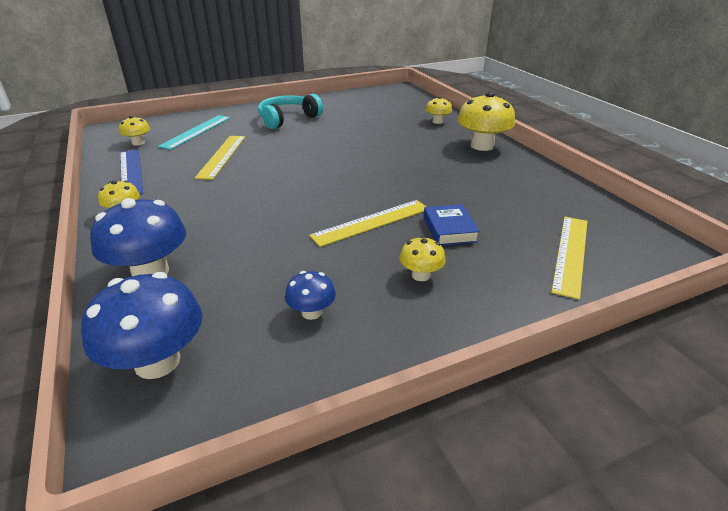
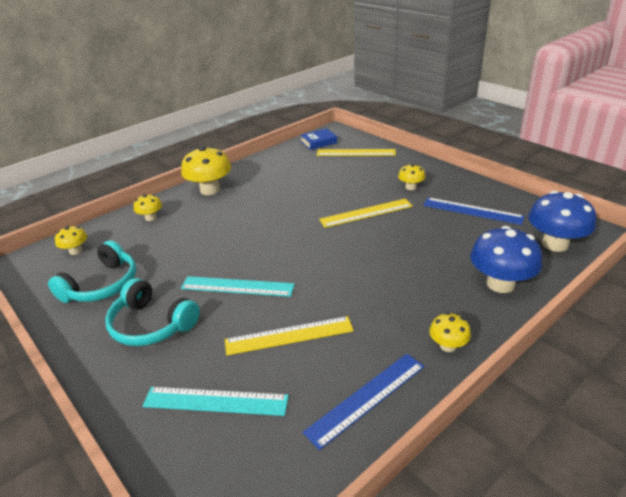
camera: 105 degrees left, 0 degrees up
yellow mushroom [119,116,150,146] -> yellow mushroom moved to [55,225,87,255]
blue mushroom [285,271,336,320] -> blue ruler [423,197,524,225]
yellow ruler [309,200,426,247] -> yellow ruler turned 60 degrees counterclockwise [319,199,413,228]
blue book [424,204,480,246] -> blue book moved to [300,128,337,150]
none -> turquoise headphones [48,240,136,303]
none -> turquoise ruler [181,276,295,297]

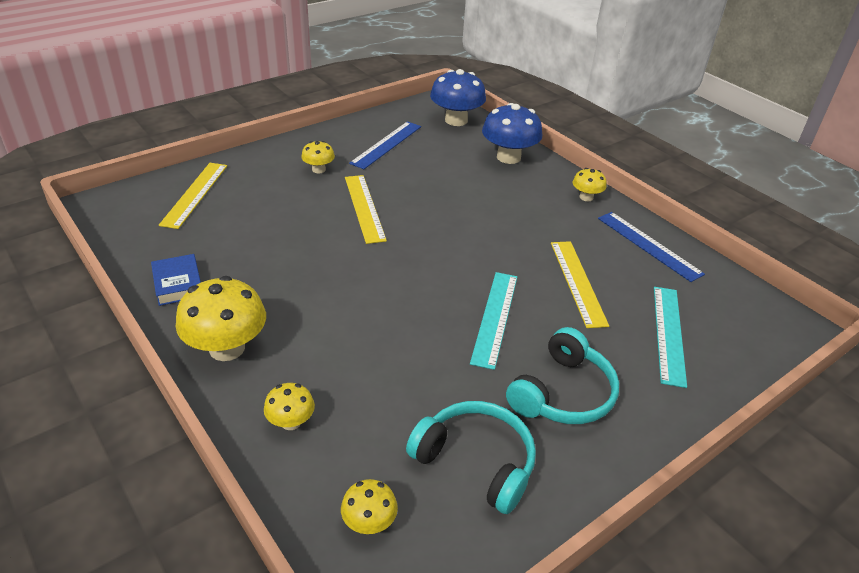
camera: 90 degrees left, 5 degrees up
blue book [300,128,337,150] -> blue book moved to [151,254,201,306]

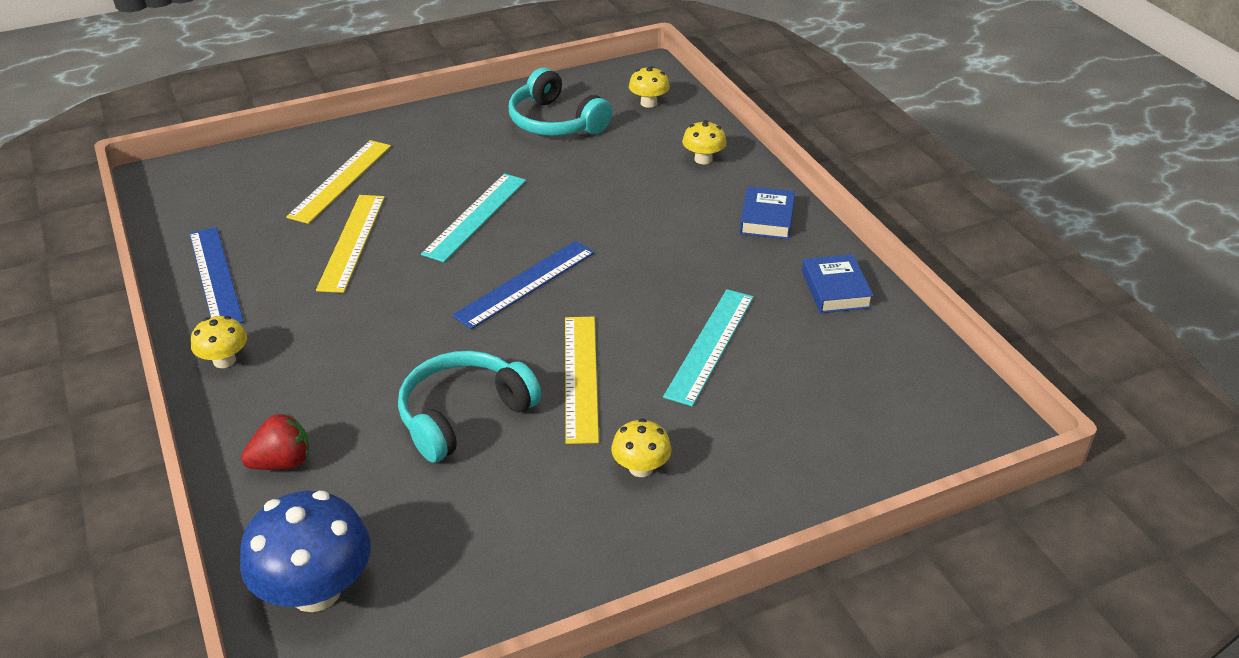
camera: 165 degrees left, 0 degrees up
yellow ruler [159,163,227,229] -> yellow ruler moved to [286,140,391,224]
yellow mushroom [176,276,266,361] -> blue book [740,186,795,239]
blue ruler [349,121,421,169] -> blue ruler moved to [452,241,595,329]
blue mushroom [482,103,542,164] -> red strawberry [241,413,309,470]
turquoise headphones [506,327,619,424] -> turquoise headphones moved to [398,351,541,463]
turquoise ruler [654,287,687,388] -> turquoise ruler moved to [663,289,754,407]

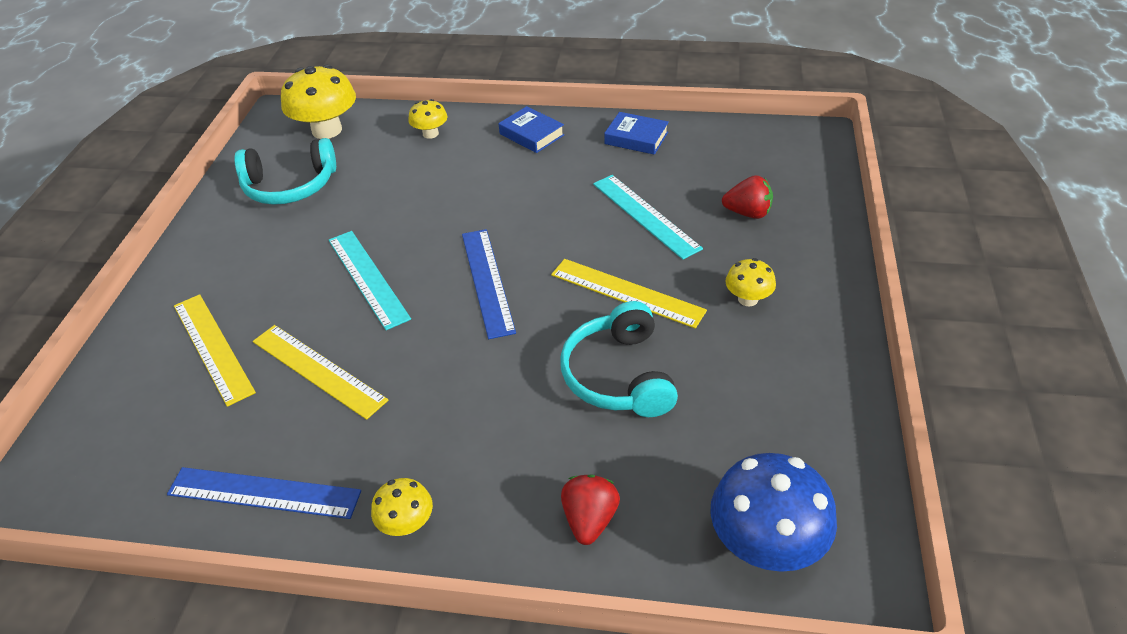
camera: 55 degrees left, 5 degrees up
yellow mushroom [629,66,670,108] -> yellow mushroom [281,65,356,139], size x1.90
none -> red strawberry [722,175,773,219]

